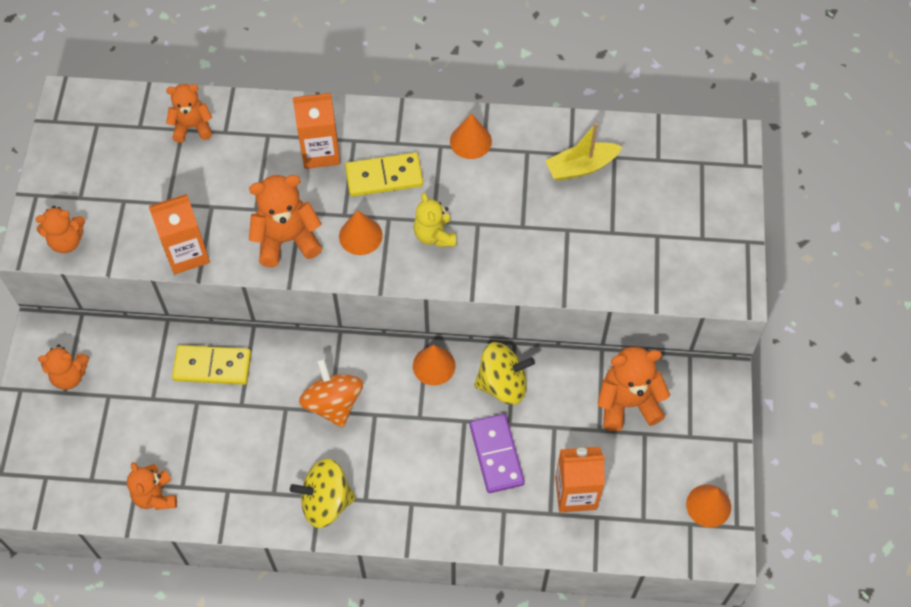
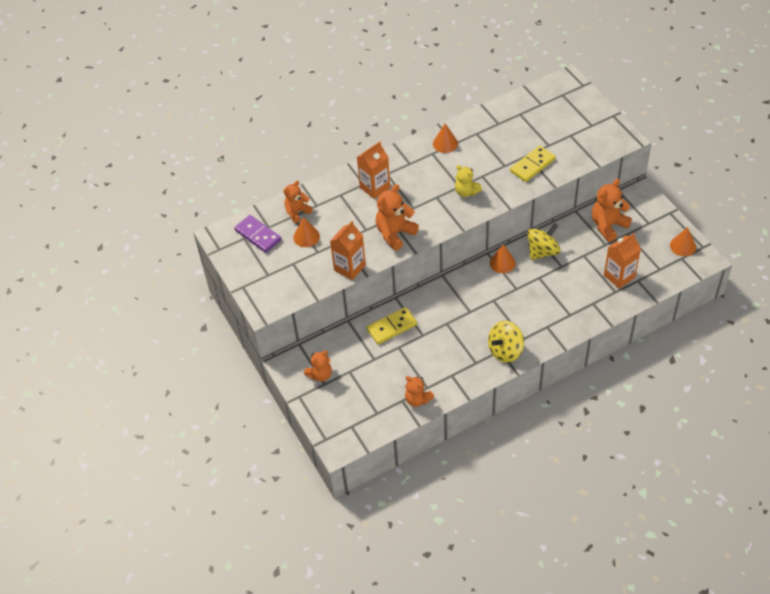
camera: 30 degrees left, 10 degrees down
orange teddy bear [35,206,85,253] -> none
orange spinning top [299,358,363,428] -> none
orange cone [339,210,383,255] -> orange cone moved to [293,217,320,247]
yellow domino [345,152,423,197] -> yellow domino moved to [510,145,556,182]
purple domino [470,414,525,493] -> purple domino moved to [234,215,282,253]
yellow boat [545,123,622,181] -> none

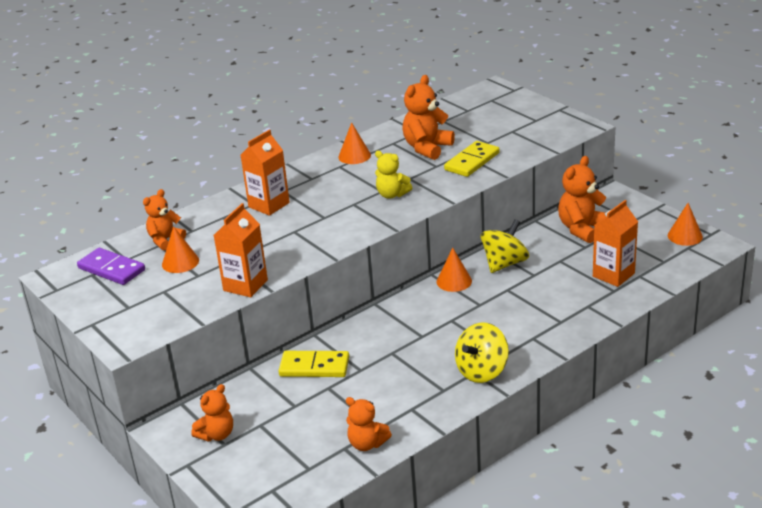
camera: 10 degrees left, 20 degrees down
yellow domino [366,307,417,345] -> yellow domino turned 45 degrees clockwise [279,351,349,377]
orange teddy bear [376,184,419,251] -> orange teddy bear moved to [402,75,455,160]

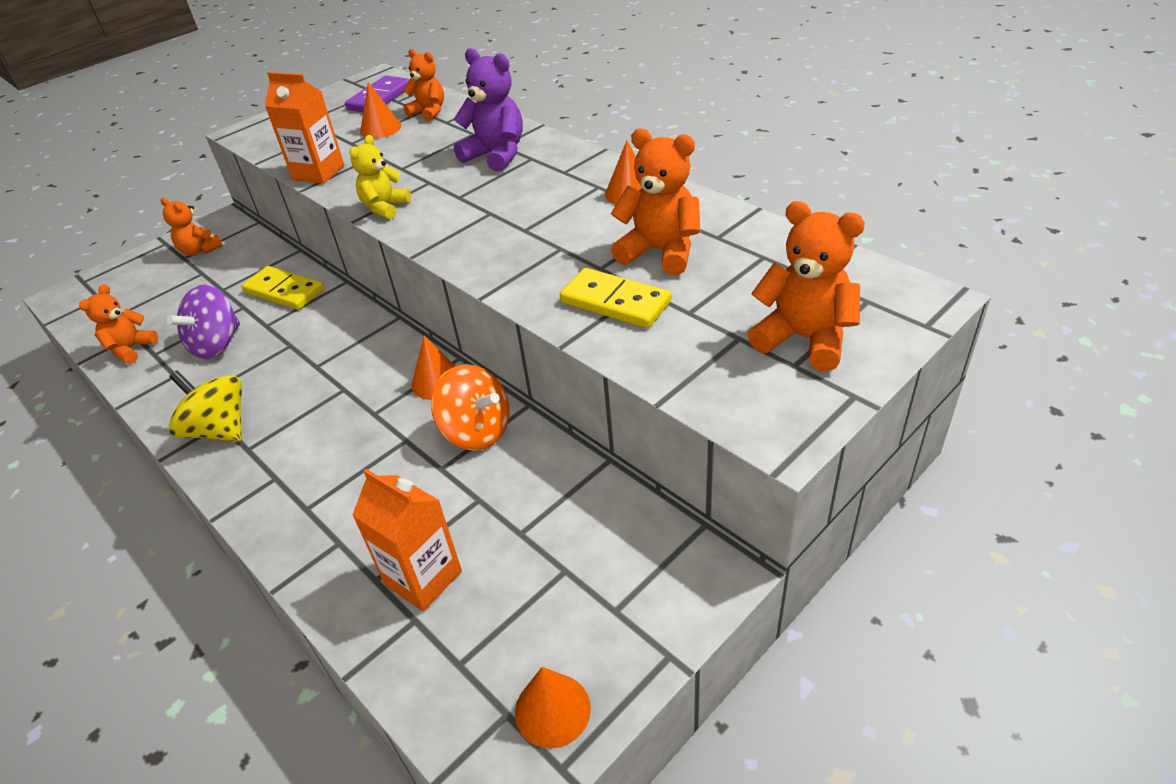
camera: 85 degrees right, 10 degrees up
orange carton [241,130,290,216] -> purple teddy bear [453,48,523,172]
yellow domino [279,351,349,377] -> yellow domino turned 60 degrees counterclockwise [241,266,324,310]
yellow teddy bear [375,151,412,199] -> yellow teddy bear moved to [350,135,411,219]
yellow spinning top [481,219,529,273] -> orange spinning top [431,364,509,450]
orange teddy bear [558,156,606,243] -> orange teddy bear moved to [748,201,865,372]
none -> purple spinning top [167,284,240,359]

